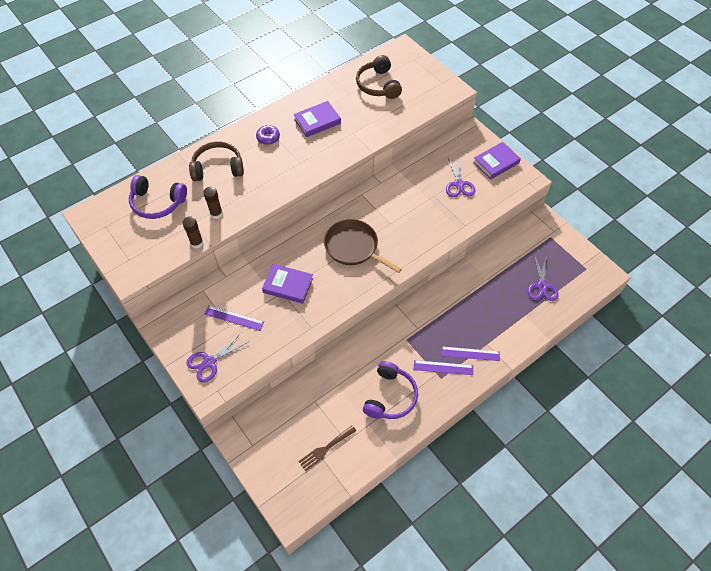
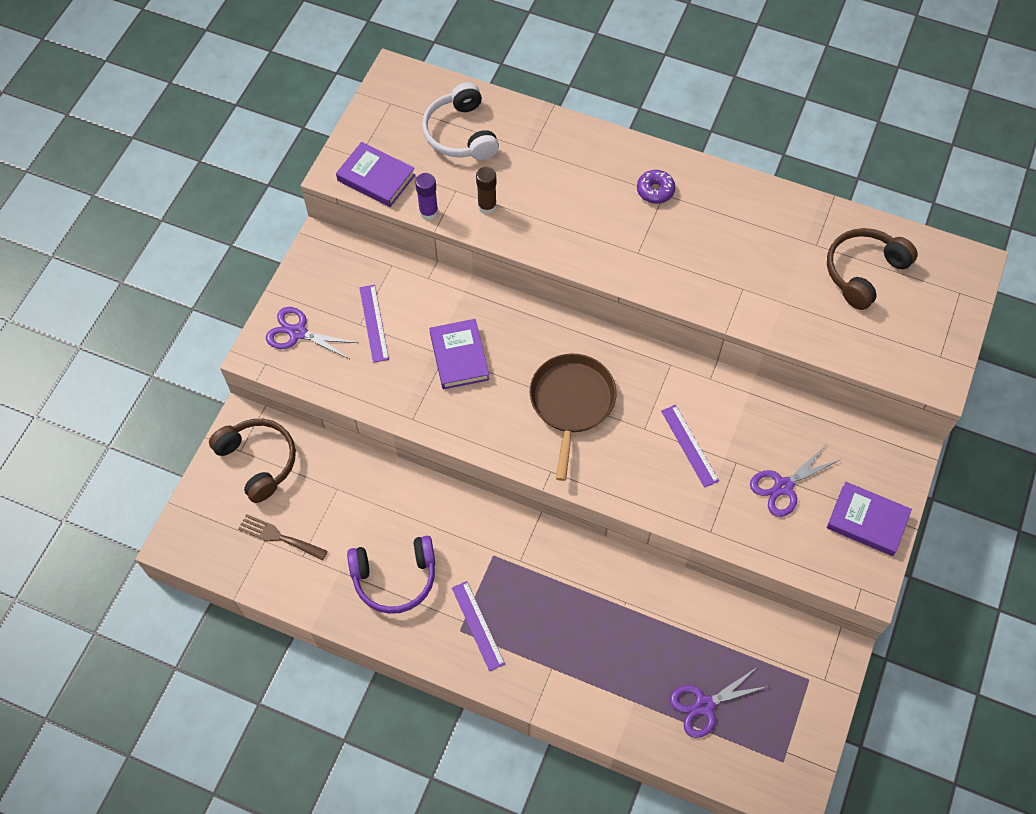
camera: 60 degrees right, 5 degrees up
purple headphones [129,175,187,219] -> white headphones [422,82,499,160]
brown glue stick [183,217,203,249] -> purple glue stick [415,173,438,220]
brown headphones [189,141,244,181] -> brown headphones moved to [209,419,296,503]
purple book [294,101,341,137] -> purple book moved to [336,142,415,207]
purple ruler [441,346,500,361] -> purple ruler moved to [661,405,719,488]

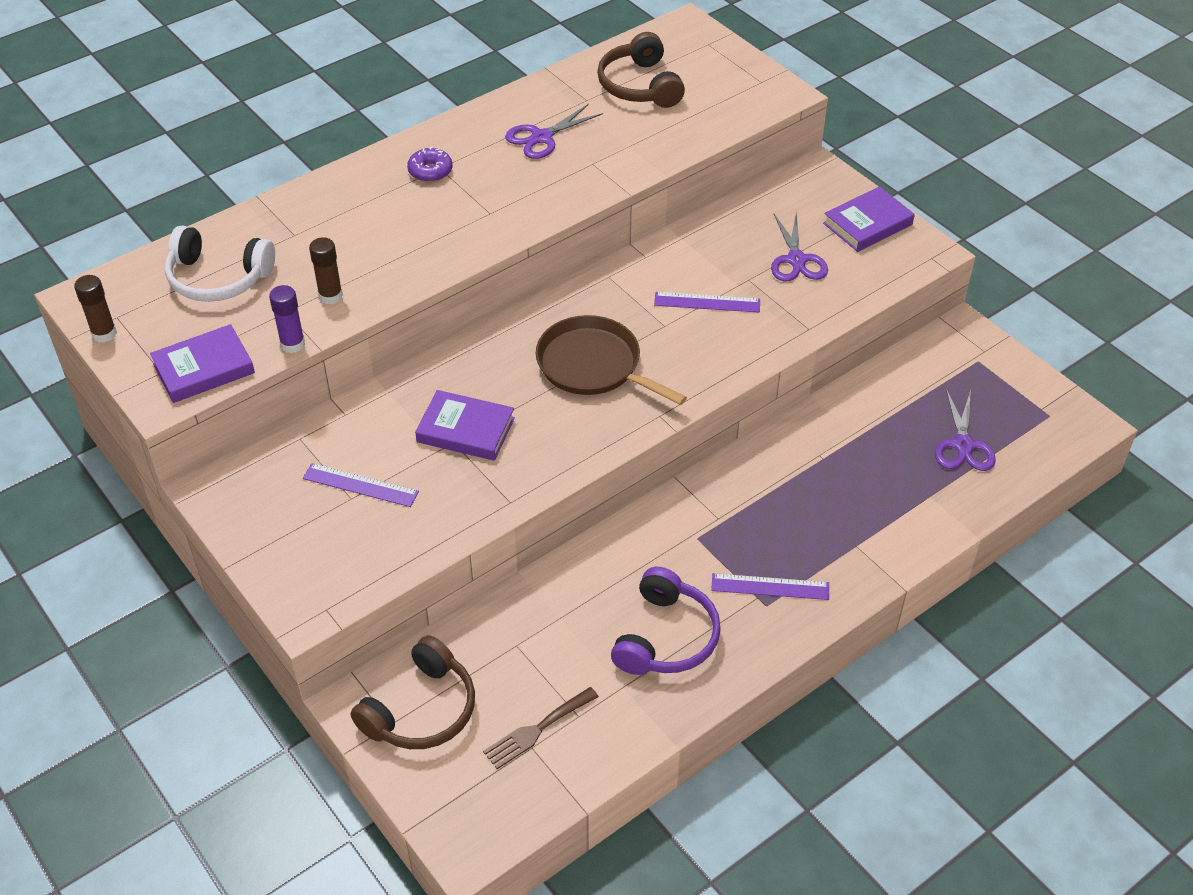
camera: 60 degrees left, 15 degrees down
brown headphones [209,419,296,503] -> brown headphones turned 135 degrees clockwise [350,635,475,749]
purple scissors [266,307,358,359] -> purple scissors moved to [505,104,603,159]
none -> brown glue stick [74,275,117,343]

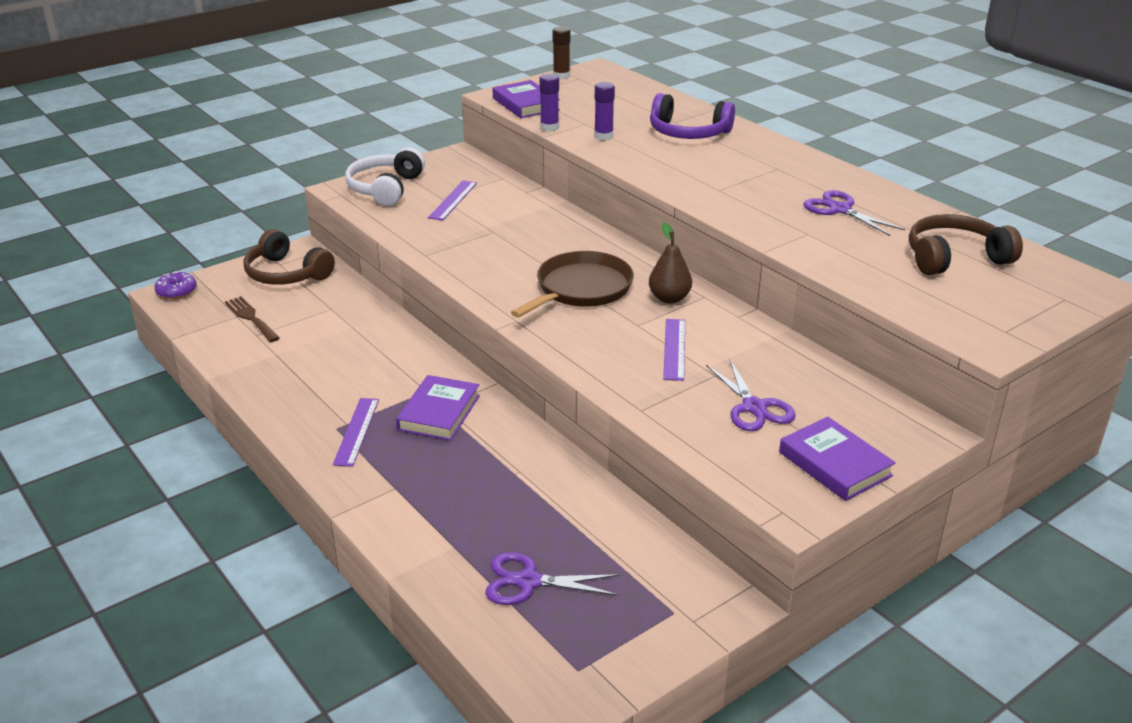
camera: 90 degrees right, 15 degrees down
white headphones [165,226,275,302] -> white headphones moved to [345,148,425,206]
brown glue stick [309,237,343,304] -> purple glue stick [594,82,615,141]
purple donut [407,147,453,182] -> purple donut moved to [155,271,197,299]
purple book [415,390,515,461] -> purple book moved to [396,375,480,441]
purple headphones [611,567,721,675] -> purple headphones moved to [650,93,735,139]
purple scissors [771,211,828,281] -> purple scissors turned 105 degrees counterclockwise [706,360,796,431]
none -> brown pear [649,222,692,304]

